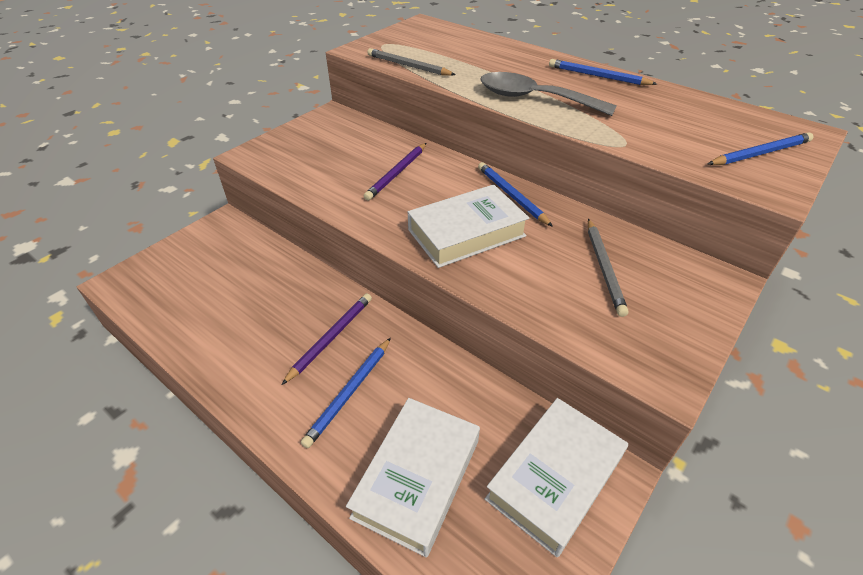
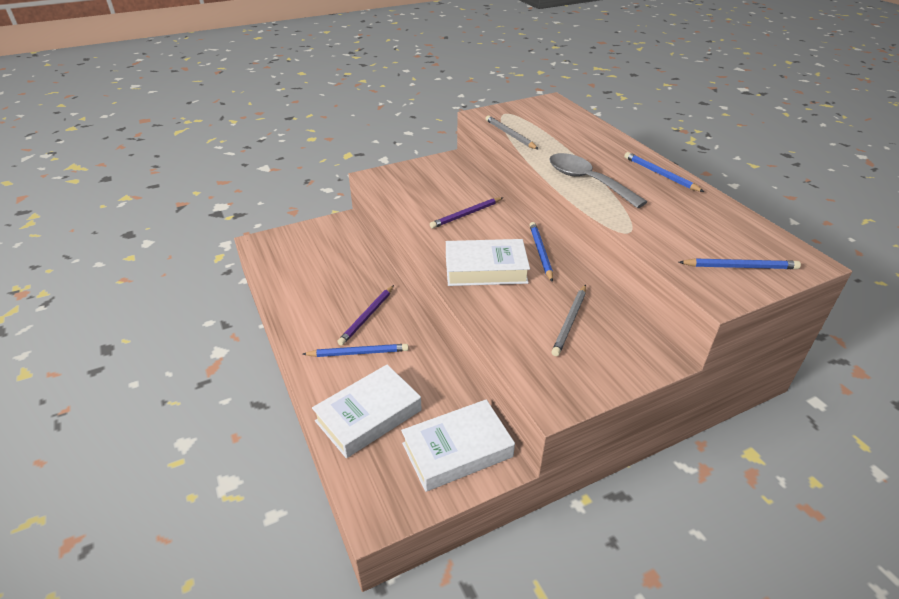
camera: 25 degrees right, 5 degrees down
purple pencil [281,293,372,385] -> purple pencil turned 150 degrees clockwise [337,285,394,346]
blue pencil [301,338,391,448] -> blue pencil turned 150 degrees counterclockwise [303,344,408,357]

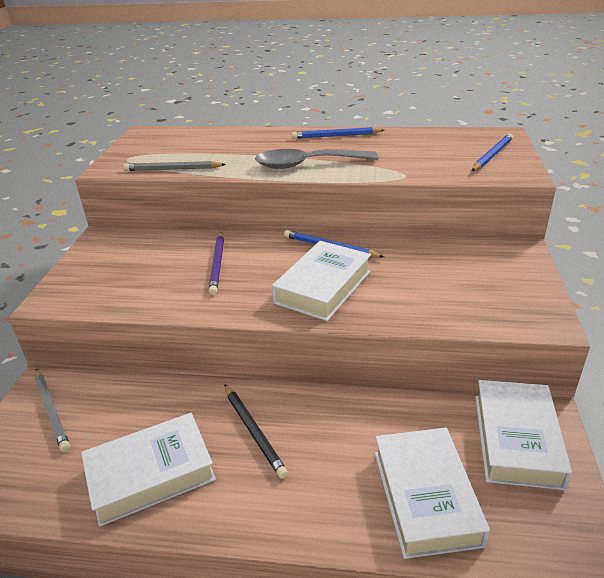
camera: 55 degrees left, 5 degrees down
blue pencil [303,344,408,357] -> none
purple pencil [337,285,394,346] -> black pencil [224,384,288,479]
grey pencil [551,284,586,356] -> grey pencil moved to [35,369,70,452]
none -> white book [81,413,216,527]

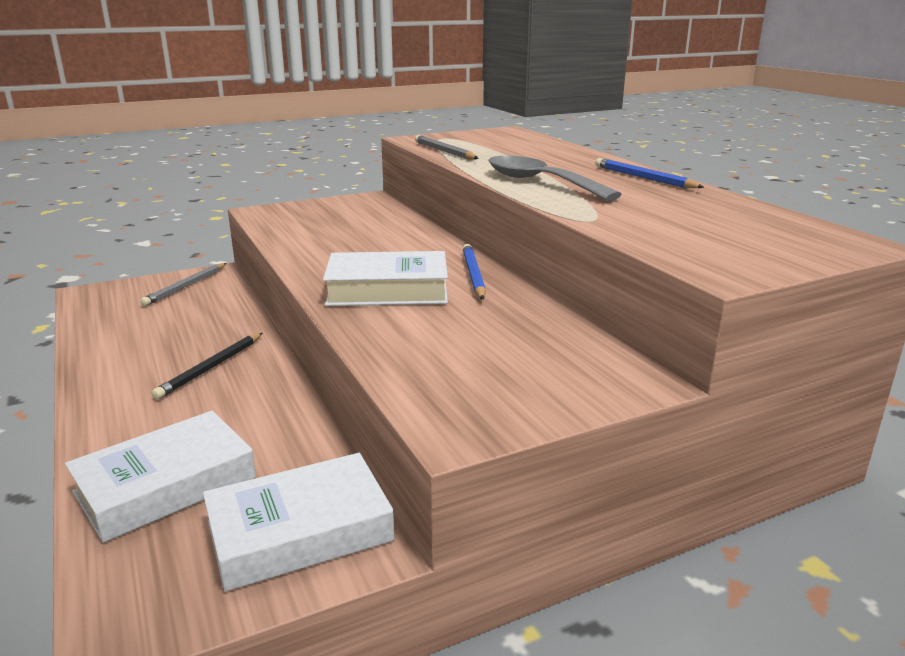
camera: 55 degrees right, 10 degrees down
white book [81,413,216,527] -> none
purple pencil [209,232,224,295] -> none
blue pencil [472,134,513,171] -> none

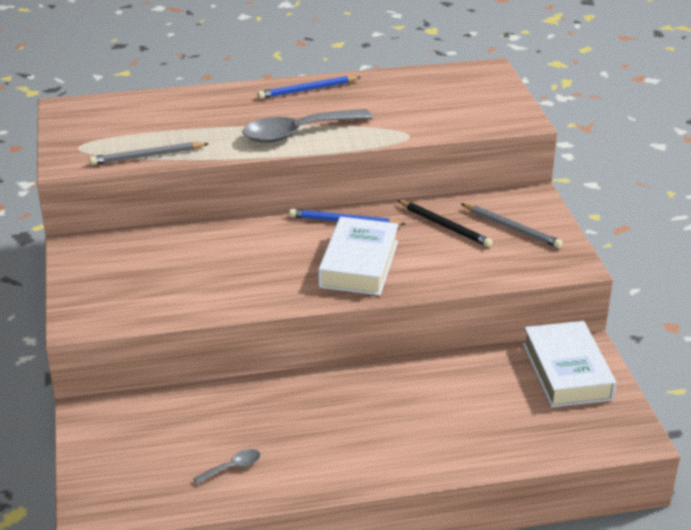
camera: 75 degrees left, 10 degrees up
white book [65,411,256,543] -> none
grey pencil [140,263,227,306] -> grey pencil moved to [461,203,563,248]
black pencil [152,333,263,399] -> black pencil moved to [397,200,493,247]
none -> grey spoon [193,449,260,484]

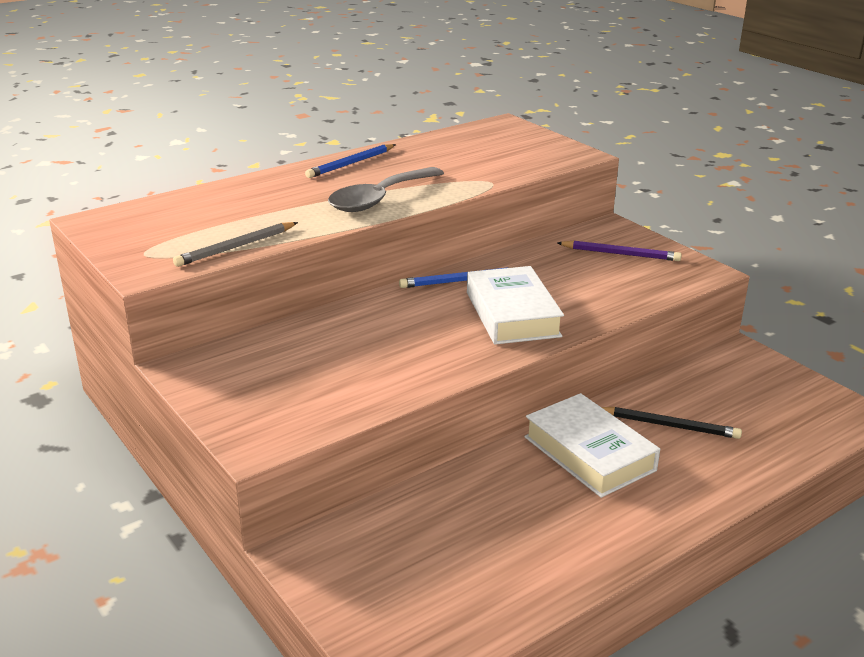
camera: 25 degrees left, 5 degrees down
grey spoon [193,449,260,484] -> none
black pencil [397,200,493,247] -> black pencil moved to [602,407,742,439]
grey pencil [461,203,563,248] -> purple pencil [557,241,682,261]
white book [523,321,616,407] -> white book moved to [524,393,660,498]

